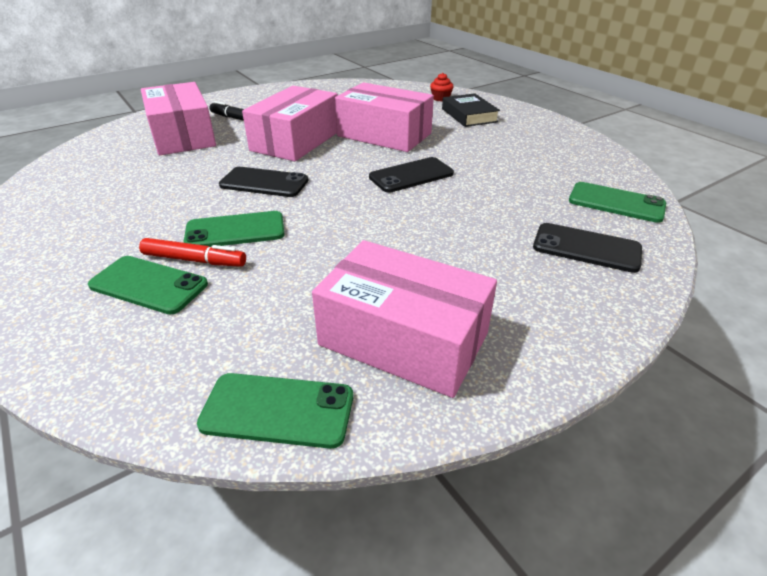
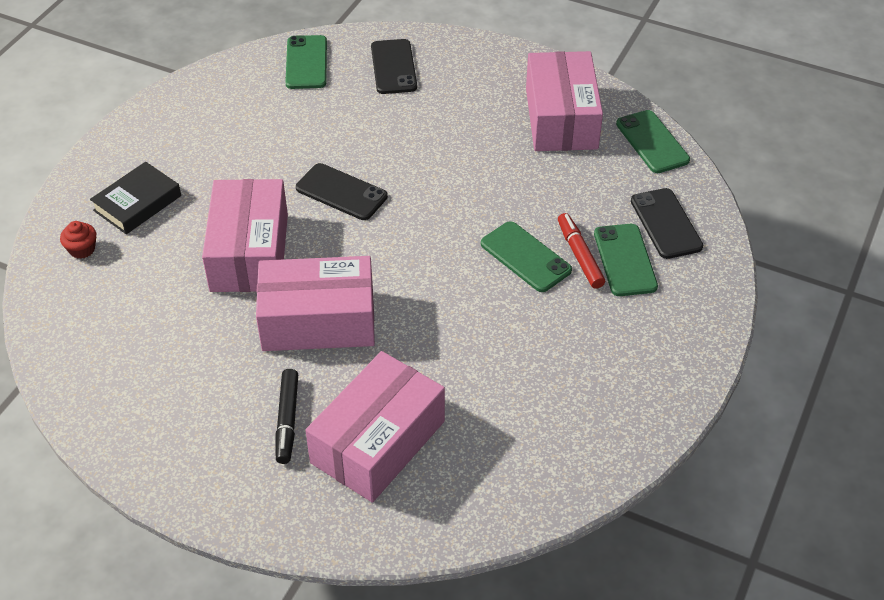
camera: 120 degrees left, 10 degrees up
black phone [219,167,308,197] -> black phone moved to [631,188,703,259]

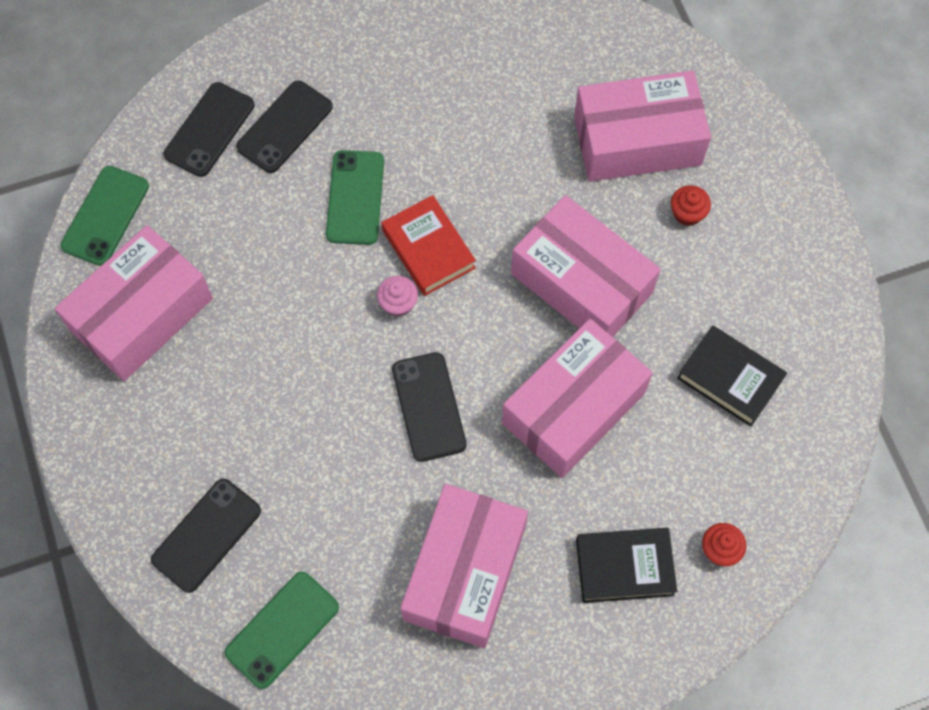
camera: 135 degrees left, 20 degrees up
black marker [276,369,298,464] -> red cupcake [671,185,711,226]
red marker [558,213,605,289] -> none
green phone [594,224,658,296] -> black phone [236,80,333,173]
none -> pink cupcake [377,276,418,317]
none -> red book [382,195,476,296]
none -> pink box [400,484,528,648]
none -> black book [677,325,787,427]

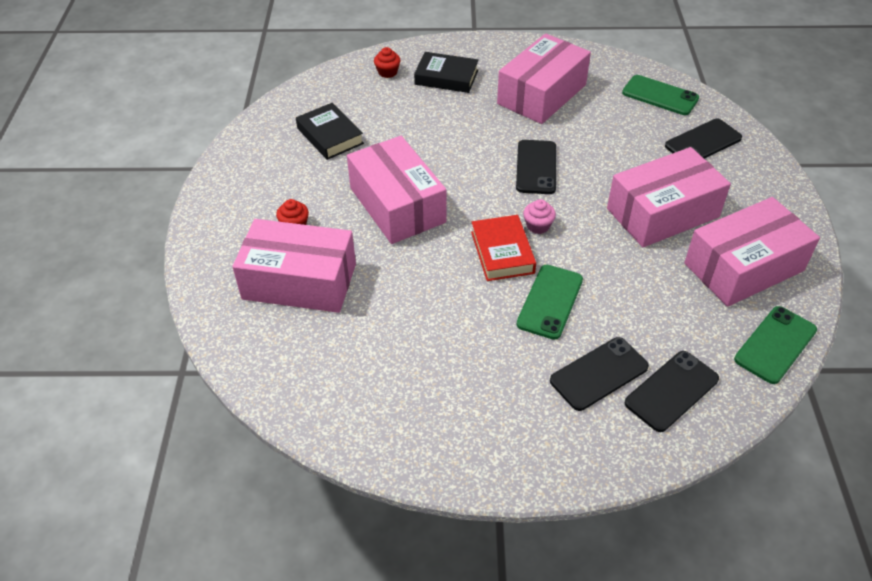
camera: 160 degrees left, 20 degrees down
green phone [224,572,339,689] -> green phone turned 60 degrees clockwise [622,75,699,115]
pink box [502,319,653,478] -> pink box moved to [607,147,731,247]

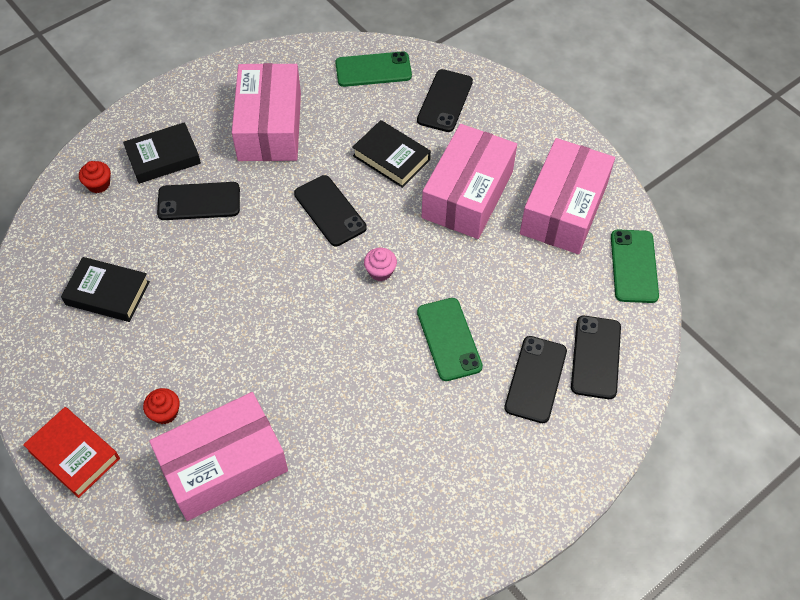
camera: 40 degrees left, 10 degrees up
pink box [347,136,446,244] -> none
red book [471,215,536,281] -> red book moved to [23,407,120,498]
none -> black phone [157,182,240,220]
none -> black book [352,120,431,188]

